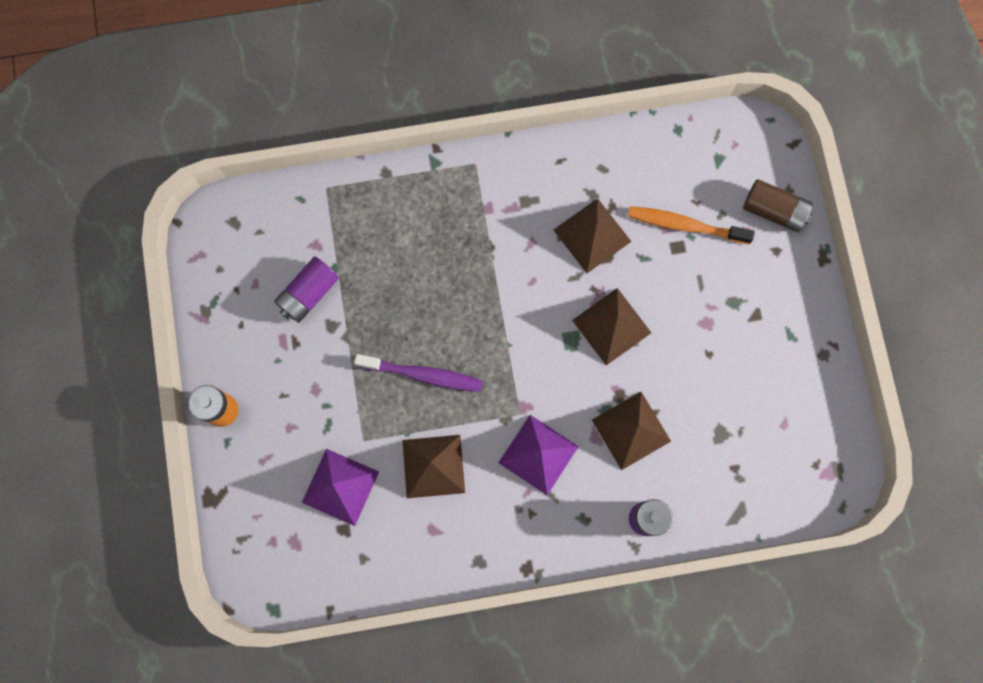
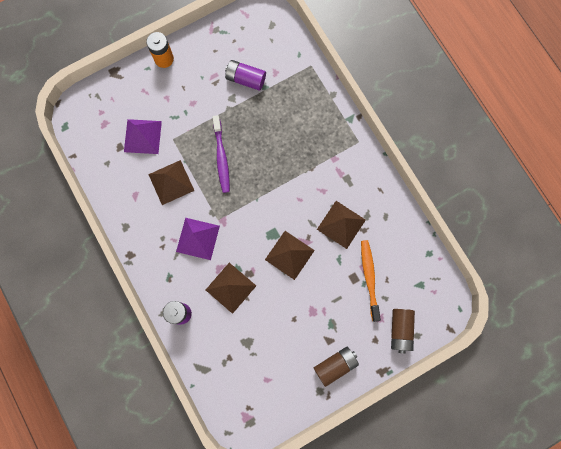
camera: 70 degrees right, 0 degrees up
none -> brown battery [314,347,359,387]

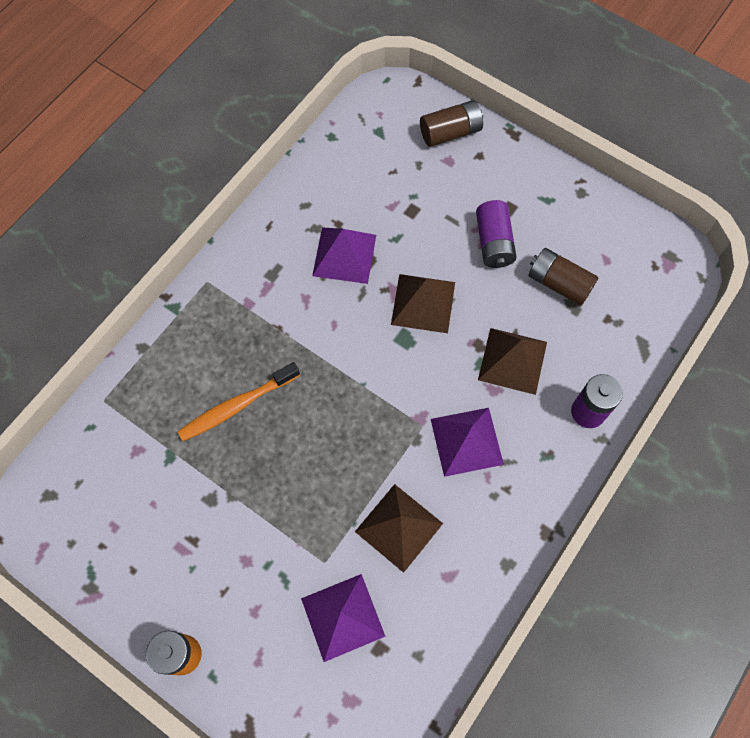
camera: 115 degrees left, 10 degrees down
purple toothbrush [213,115,230,193] -> none
purple battery [225,60,266,91] -> purple battery moved to [476,200,516,268]
brown battery [314,347,359,387] -> brown battery moved to [528,248,599,306]
brown pyramid [317,201,366,249] -> purple pyramid [312,228,376,284]
orange toothbrush [361,240,381,322] -> orange toothbrush moved to [178,362,300,441]

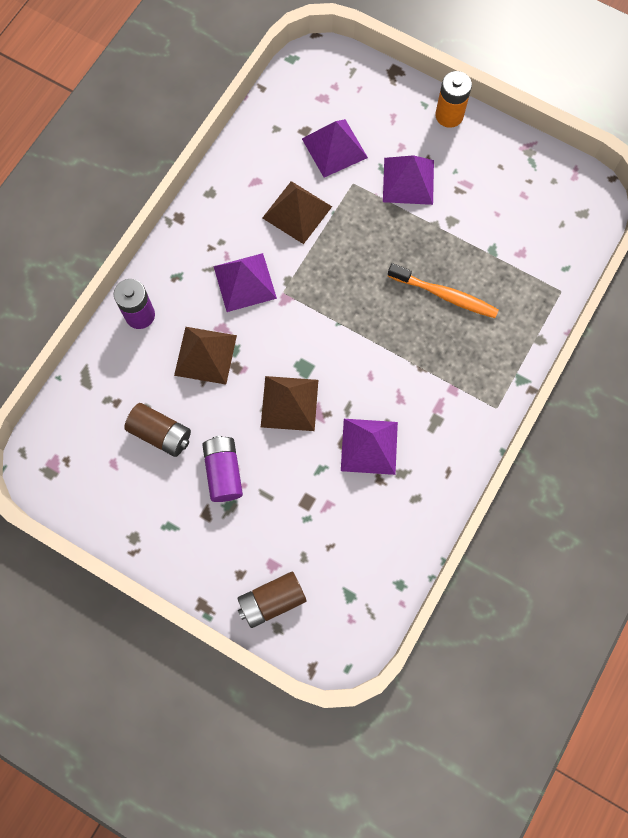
camera: 175 degrees right, 5 degrees up
orange toothbrush [178,362,300,441] -> orange toothbrush turned 60 degrees clockwise [388,263,499,318]
none -> purple pyramid [383,155,434,205]

